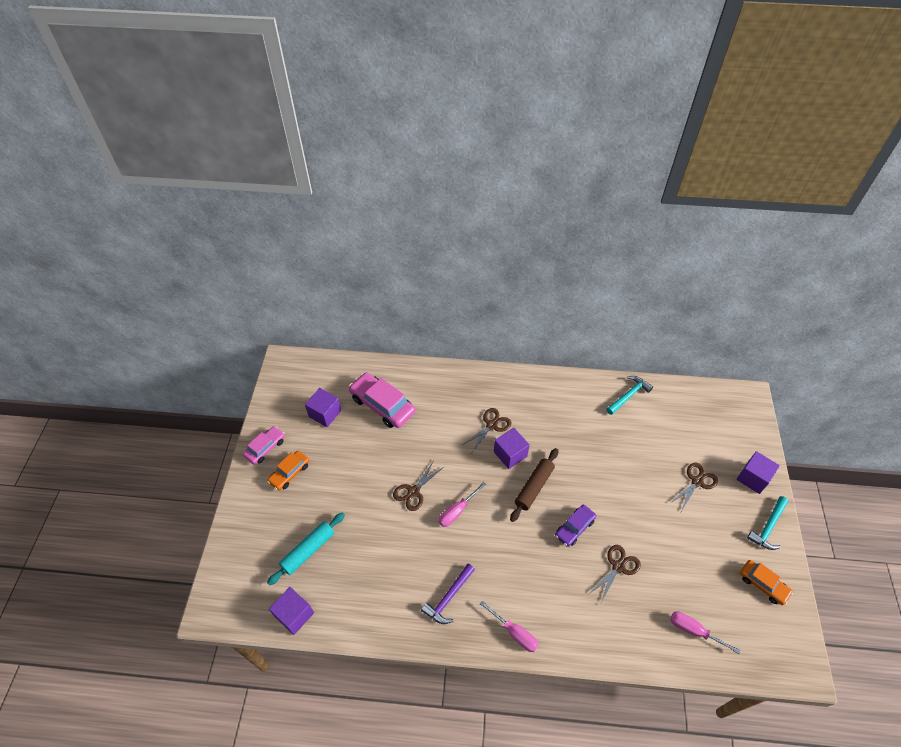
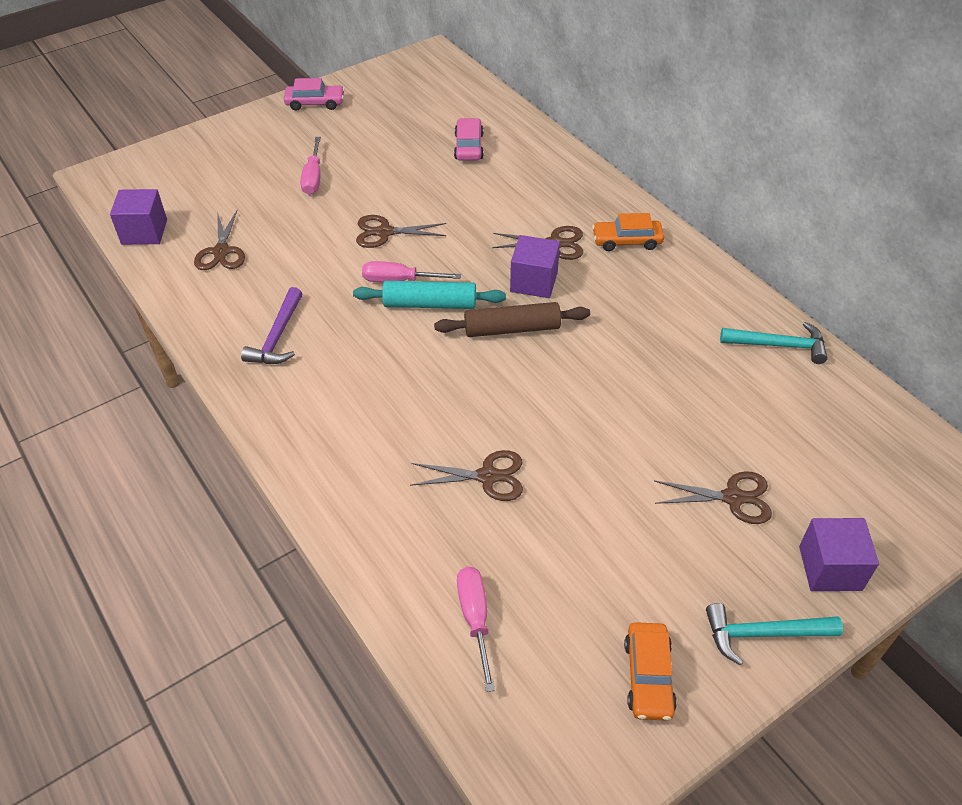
camera: 50 degrees right, 5 degrees down
orange car [267,450,310,491] -> orange car moved to [592,213,664,251]
turquoise rolling pin [267,512,345,586] -> turquoise rolling pin moved to [353,281,506,309]
purple cube [305,388,341,427] -> none
pink car [349,372,415,428] -> pink car [454,118,484,161], size x0.59
purple hammer [421,564,475,624] -> purple hammer turned 75 degrees counterclockwise [241,287,303,364]
pink screwdriver [480,601,539,652] -> pink screwdriver moved to [300,137,321,194]
purple car [555,505,596,547] -> none
none -> brown scissors [194,211,245,270]

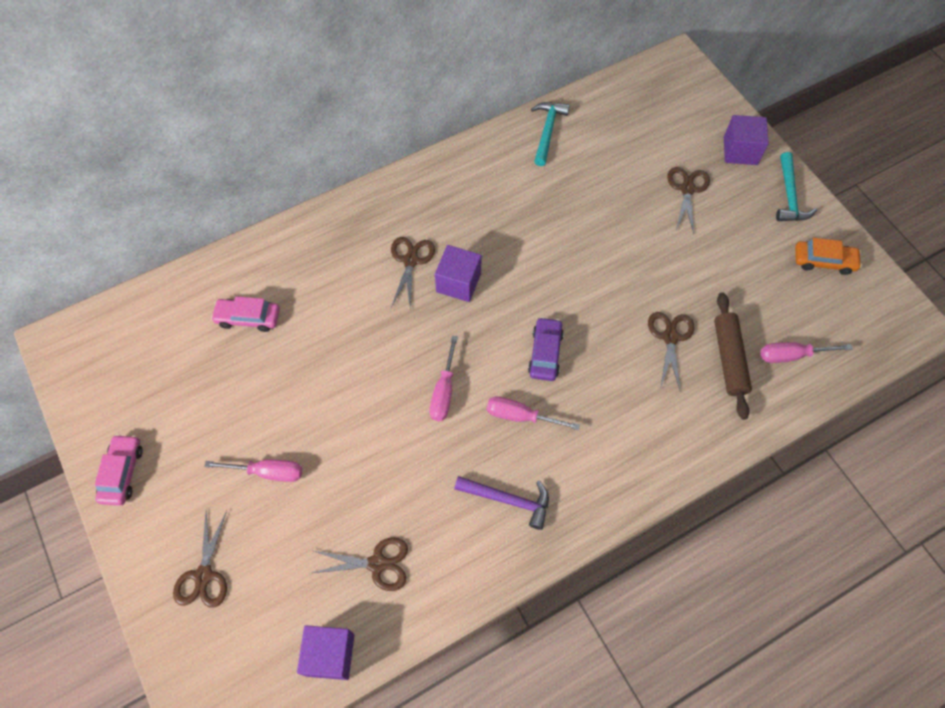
camera: 85 degrees left, 15 degrees up
turquoise rolling pin [353,281,506,309] -> none
brown scissors [356,215,446,248] -> brown scissors moved to [173,510,227,608]
brown rolling pin [434,302,590,337] -> brown rolling pin moved to [714,292,752,420]
orange car [592,213,664,251] -> none
none -> pink screwdriver [487,397,580,430]
none -> purple car [528,317,564,381]

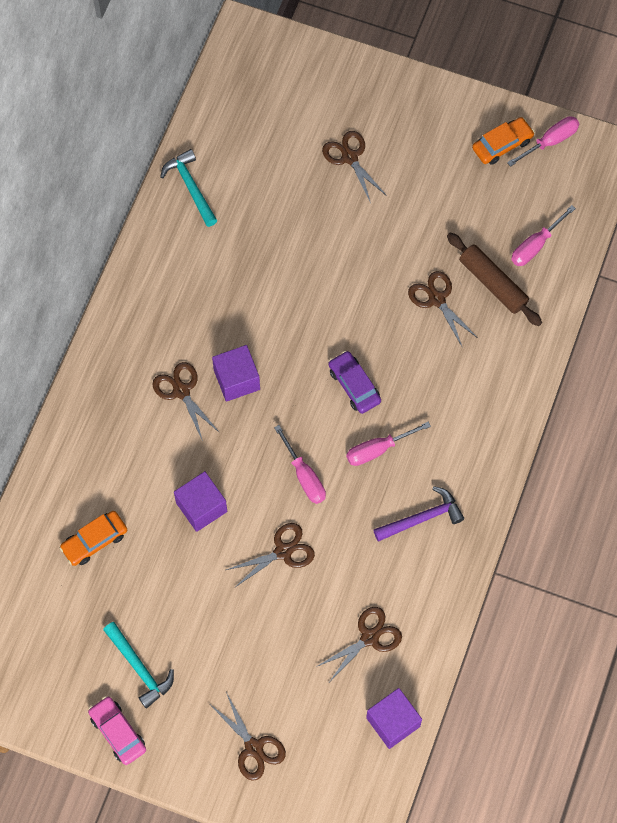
camera: 40 degrees left, 5 degrees up
pink screwdriver [204,460,302,482] -> pink screwdriver moved to [507,116,579,167]
pink car [211,296,280,332] -> orange car [60,511,127,566]
purple cube [724,115,769,165] -> purple cube moved to [174,471,227,532]
turquoise hammer [776,152,817,221] -> turquoise hammer moved to [103,622,174,709]
none -> brown scissors [226,523,315,588]

